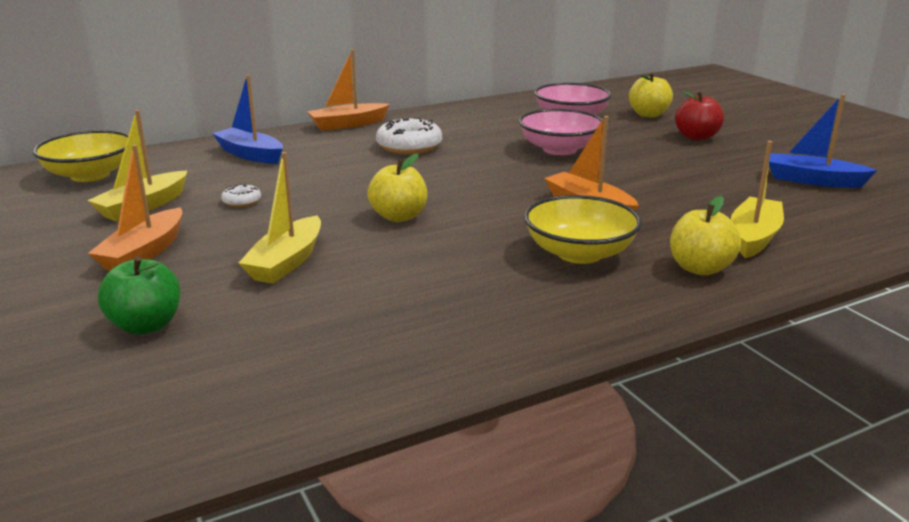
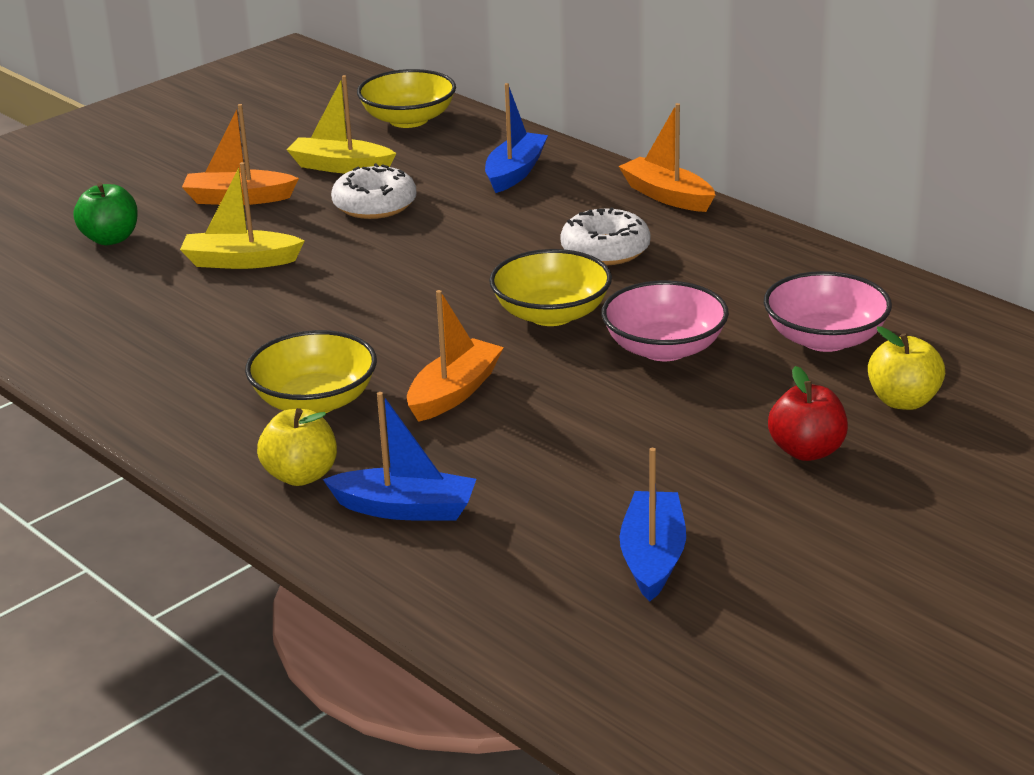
camera: 75 degrees right, 5 degrees up
white donut [221,184,261,207] -> white donut [331,163,416,219], size x2.02
yellow apple [367,153,427,222] -> none
yellow boat [731,141,784,258] -> blue boat [323,392,476,521]
none -> yellow bowl [489,249,612,326]

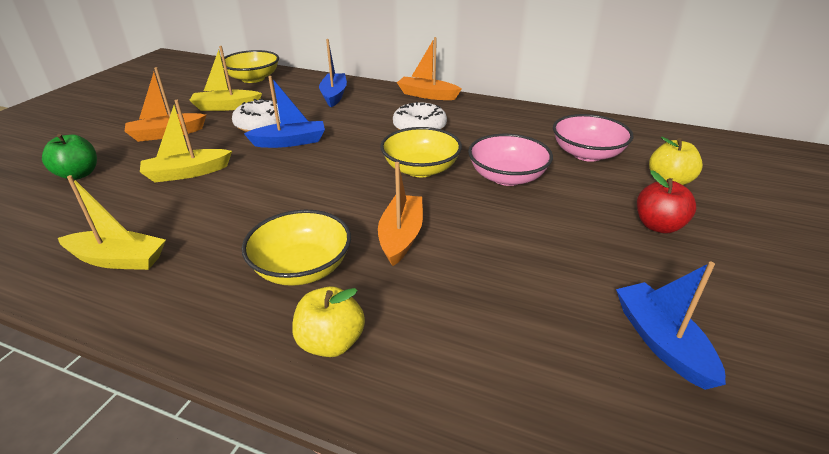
camera: 25 degrees left, 5 degrees up
blue boat [323,392,476,521] -> blue boat moved to [244,76,325,148]
none -> yellow boat [58,175,166,270]

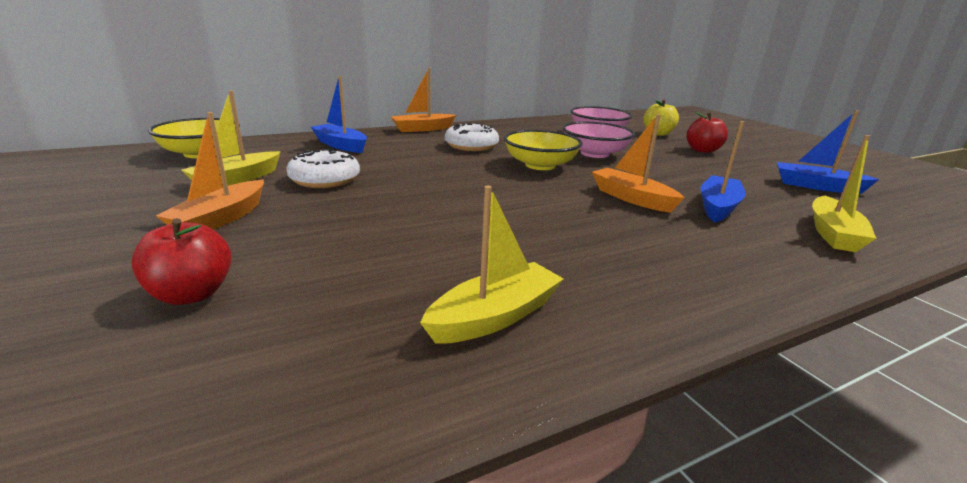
camera: 50 degrees left, 10 degrees down
green apple [42,134,97,180] -> red apple [132,218,232,305]
yellow boat [140,100,232,182] -> yellow boat moved to [812,135,876,252]
yellow bowl [242,210,351,286] -> none
blue boat [244,76,325,148] -> blue boat moved to [701,121,746,222]
yellow apple [292,287,365,357] -> none

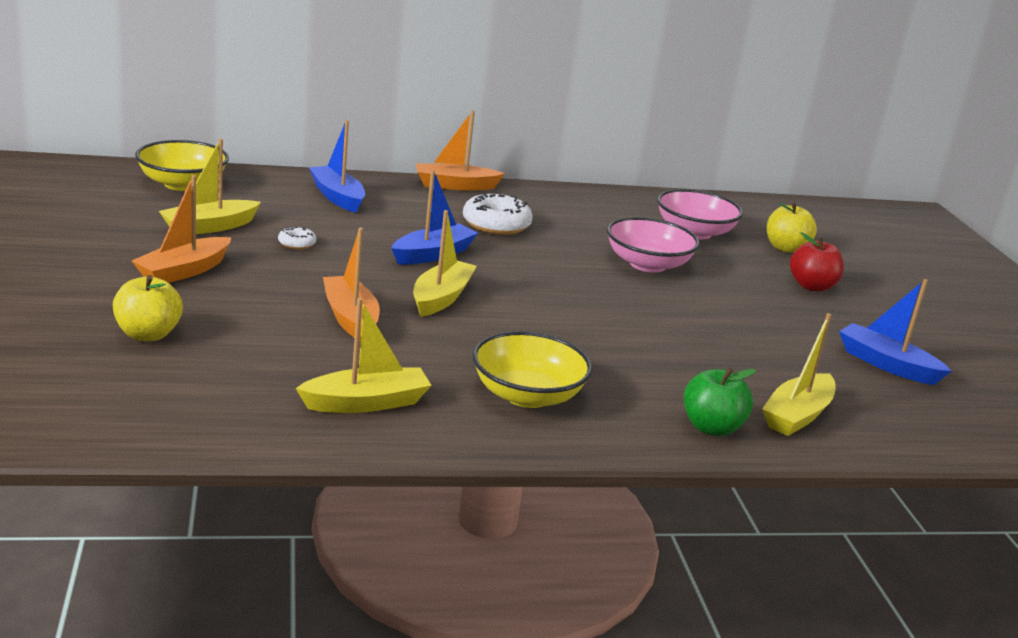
camera: 15 degrees right, 0 degrees up
red apple [132,218,232,305] -> yellow apple [113,275,183,341]
white donut [286,149,360,188] -> white donut [278,226,316,249], size x0.49
yellow bowl [504,130,582,170] -> yellow bowl moved to [472,331,592,408]
orange boat [592,114,684,213] -> orange boat moved to [323,228,380,341]
blue boat [701,121,746,222] -> blue boat moved to [391,170,478,265]
none -> yellow boat [413,210,477,317]
none -> green apple [684,368,756,436]

